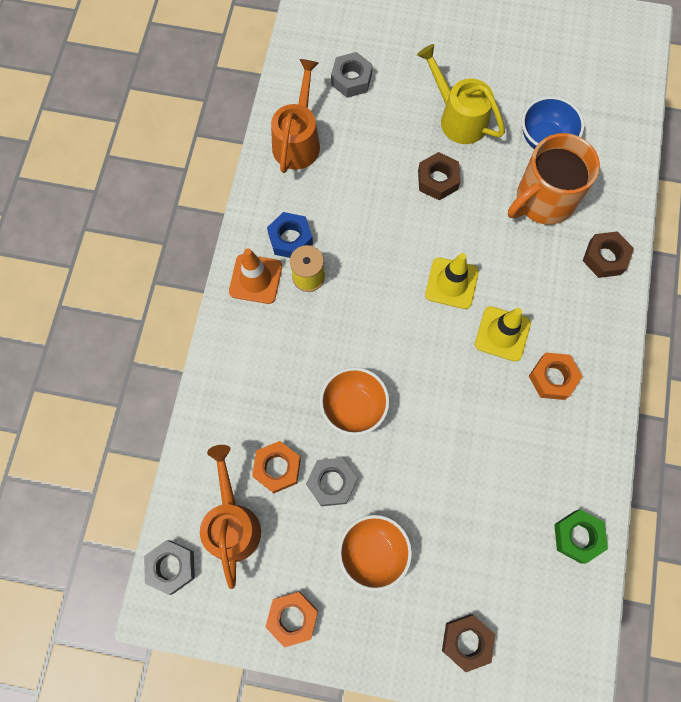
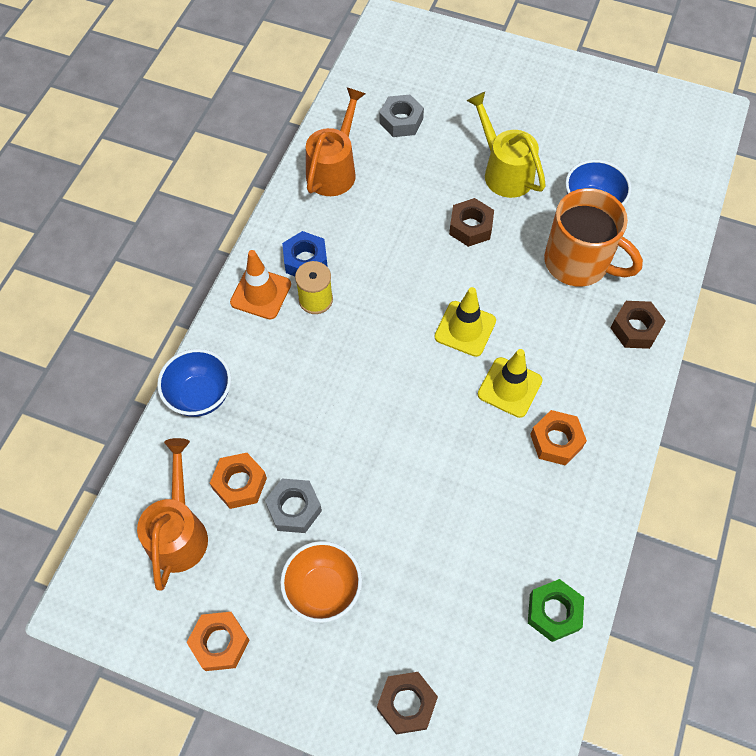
camera: 10 degrees right, 10 degrees down
grey nut [144,540,195,595] -> none
orange bowl [320,367,389,436] -> none
orange mug [508,133,600,225] -> orange mug turned 120 degrees counterclockwise [544,188,643,287]
none -> blue bowl [157,349,231,417]

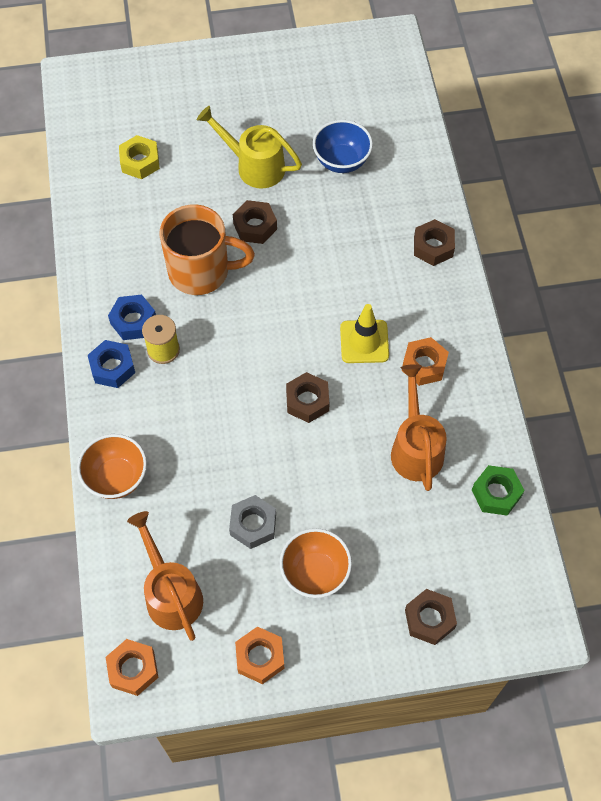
camera: 30 degrees left, 0 degrees up
blue bowl [157,349,231,417] -> orange bowl [77,434,147,499]
orange nut [210,453,267,509] -> orange nut moved to [106,639,158,696]
orange traffic cone [230,250,291,320] -> blue nut [88,340,135,388]
orange watering can [306,87,366,196] -> orange watering can moved to [391,364,446,491]
grey nut [379,95,424,137] -> yellow nut [119,135,160,179]
yellow traffic cone [434,287,496,357] -> none
orange mug [544,188,643,287] -> orange mug moved to [160,204,255,295]
none -> brown nut [286,372,330,423]

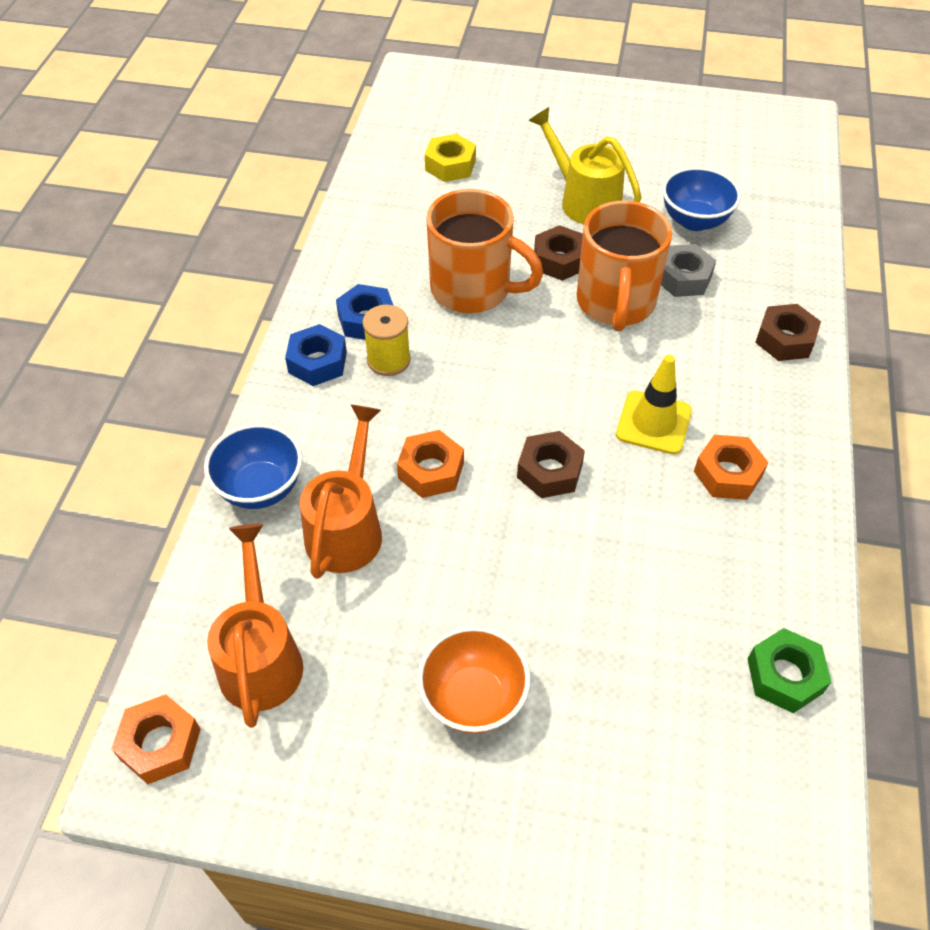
camera: 20 degrees right, 10 degrees down
orange bowl [77,434,147,499] -> blue bowl [204,423,303,509]
grey nut [229,495,276,549] -> grey nut moved to [661,244,716,297]
orange nut [235,627,285,684] -> orange nut moved to [397,430,464,498]
orange watering can [391,364,446,491] -> orange watering can moved to [300,405,382,579]
brown nut [405,589,457,645] -> none
none -> orange mug [577,201,672,331]

